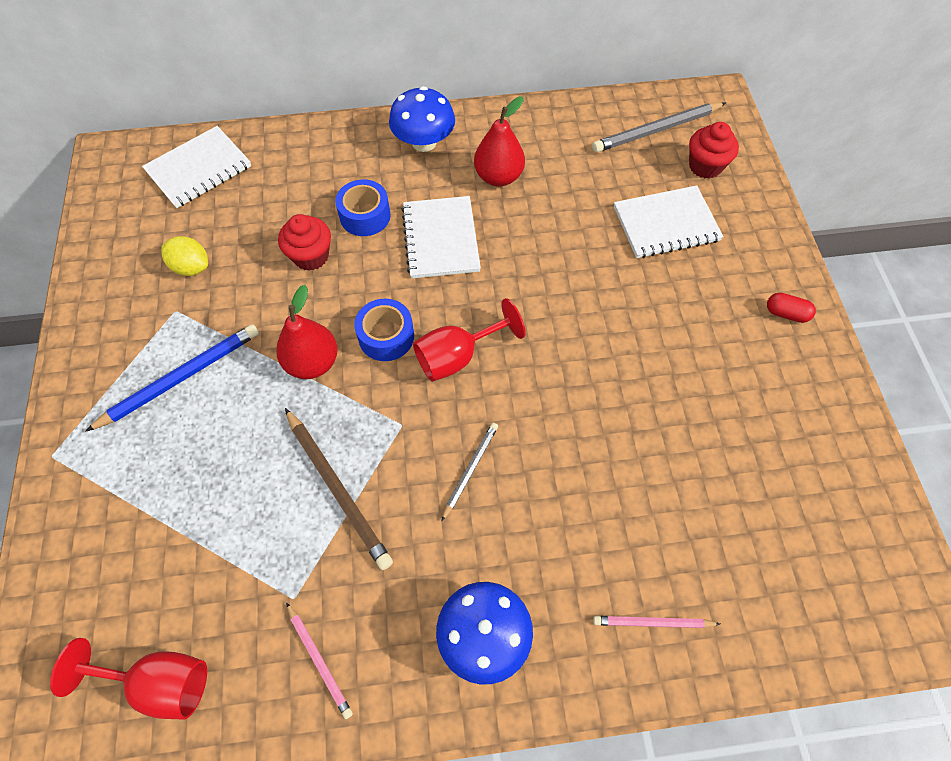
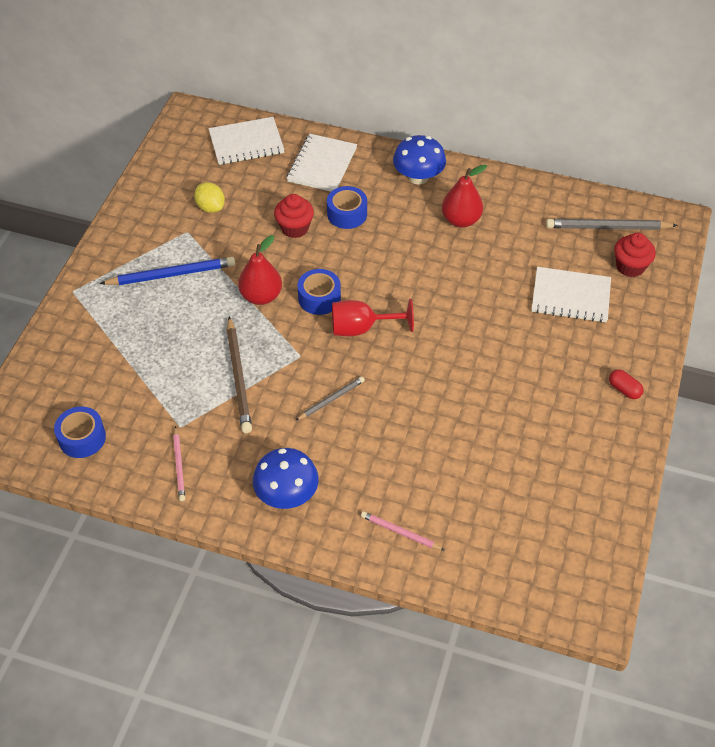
camera: 25 degrees right, 10 degrees down
red goblet [50,638,207,719] -> blue tape [54,406,106,458]
white notebook [401,196,481,279] -> white notebook moved to [287,134,357,192]

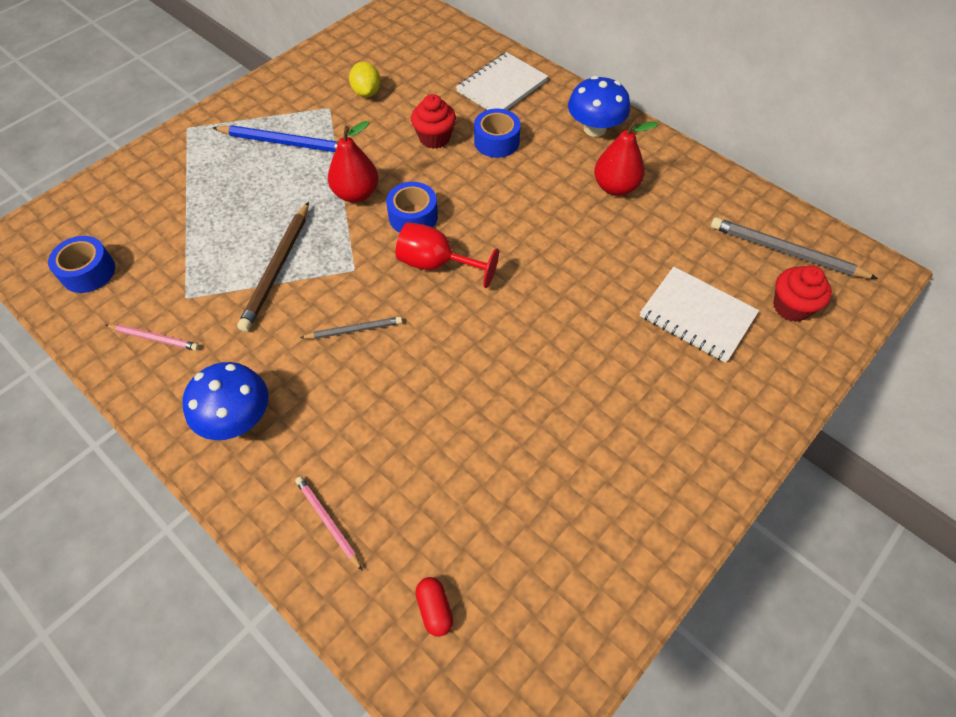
camera: 25 degrees right, 5 degrees up
pink pencil [173,426,185,501] -> pink pencil turned 90 degrees counterclockwise [106,324,199,351]
white notebook [208,117,284,165] -> none
red capsule [609,369,644,399] -> red capsule moved to [415,577,453,637]

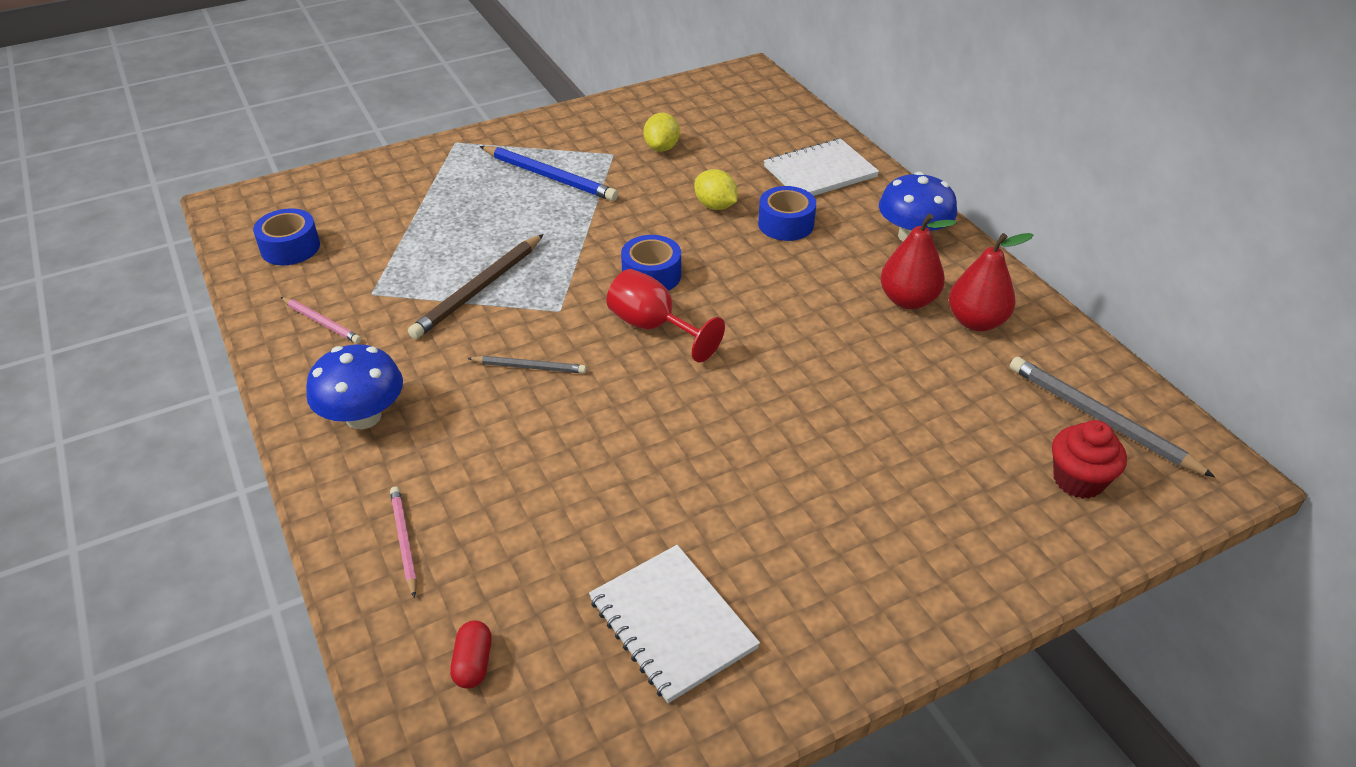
camera: 20 degrees right, 15 degrees down
red pear [328,121,379,203] -> red pear moved to [949,233,1034,331]
red cupcake [411,94,456,149] -> yellow lemon [695,169,738,210]
white notebook [640,267,759,363] -> white notebook moved to [589,545,760,703]

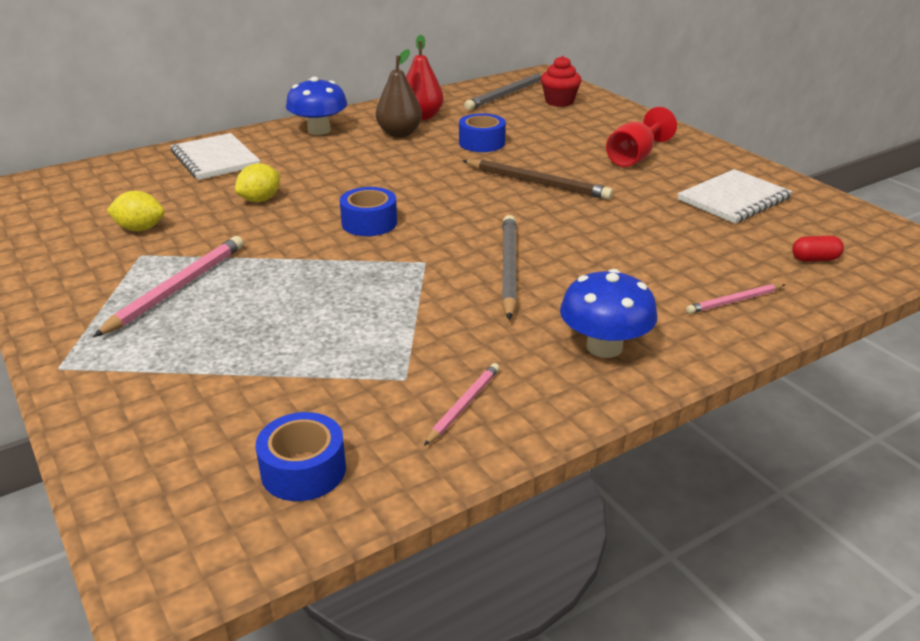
camera: 95 degrees left, 10 degrees down
brown pencil [408,234,544,339] -> brown pencil moved to [462,159,613,200]
grey pencil [467,356,586,373] -> grey pencil [502,215,517,320], size x1.74
blue pencil [480,146,618,201] -> pink pencil [93,236,244,337]
red goblet [607,269,725,363] -> red goblet moved to [606,107,677,167]
blue tape [758,186,816,241] -> blue tape moved to [459,113,506,152]
red pear [880,213,957,309] -> brown pear [376,49,422,138]

